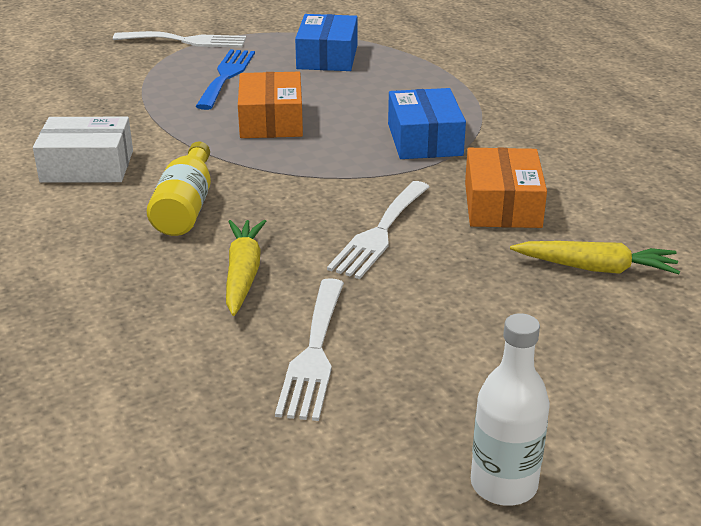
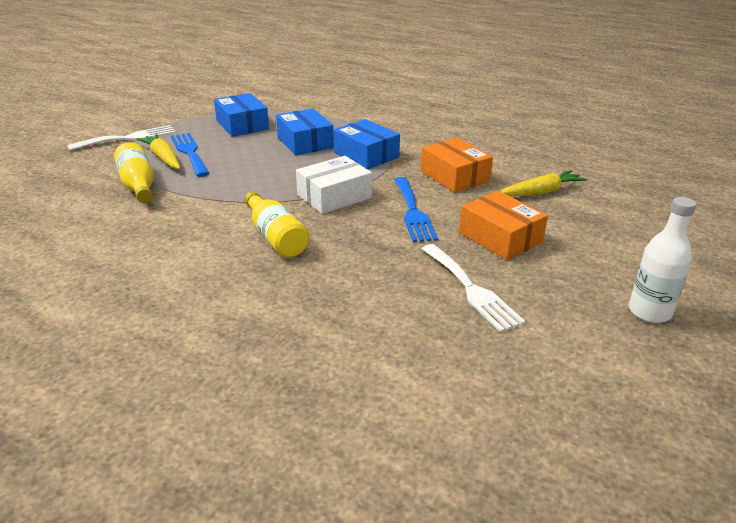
camera: 35 degrees left, 0 degrees up
white box [33,117,133,183] -> white box moved to [296,156,372,214]
yellow carrot [226,220,266,316] -> yellow carrot moved to [136,134,180,169]
orange box [238,72,303,138] -> orange box moved to [459,191,548,260]
white fork [327,181,430,279] -> blue fork [394,177,438,242]
none -> yellow bottle [114,142,154,203]
none -> blue box [276,108,334,155]

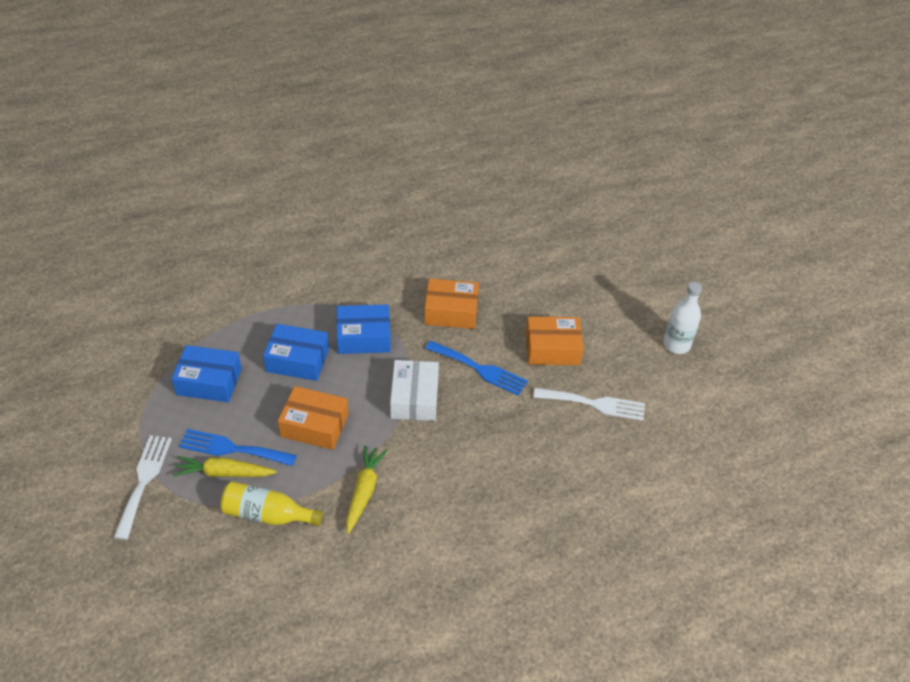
camera: 55 degrees left, 15 degrees up
yellow bottle [244,191,310,258] -> none
yellow carrot [500,170,587,196] -> yellow carrot moved to [346,446,387,534]
none -> orange box [278,386,348,450]

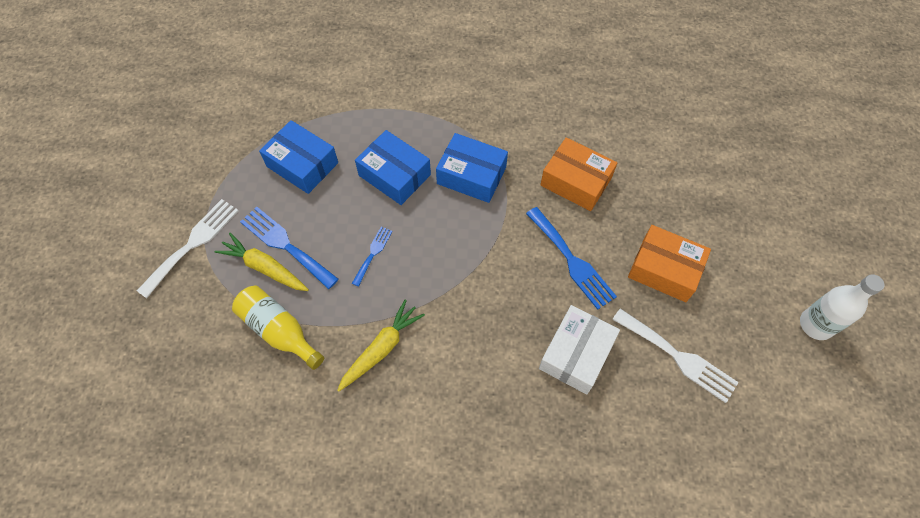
camera: 30 degrees right, 15 degrees up
orange box [278,386,348,450] -> blue fork [352,226,393,287]
white box [390,360,439,421] -> white box moved to [539,305,620,394]

